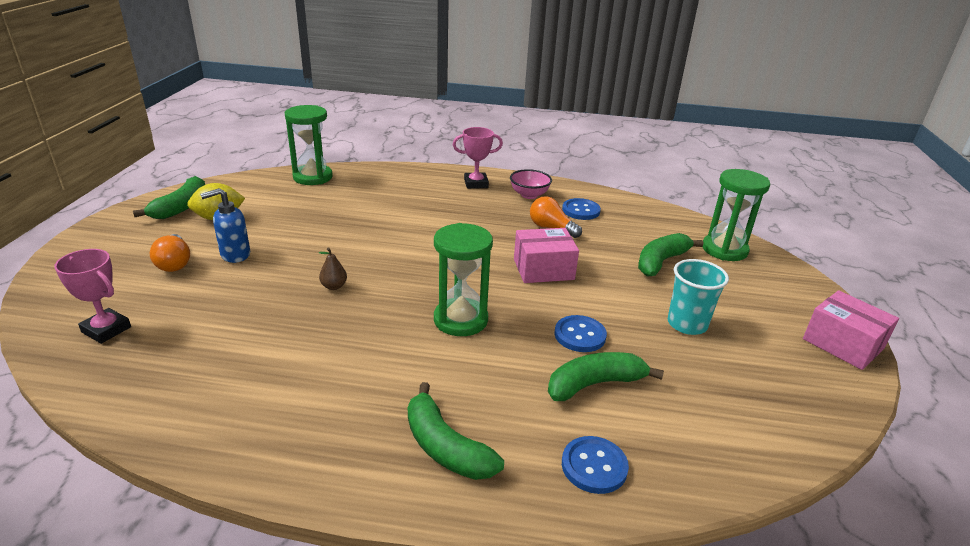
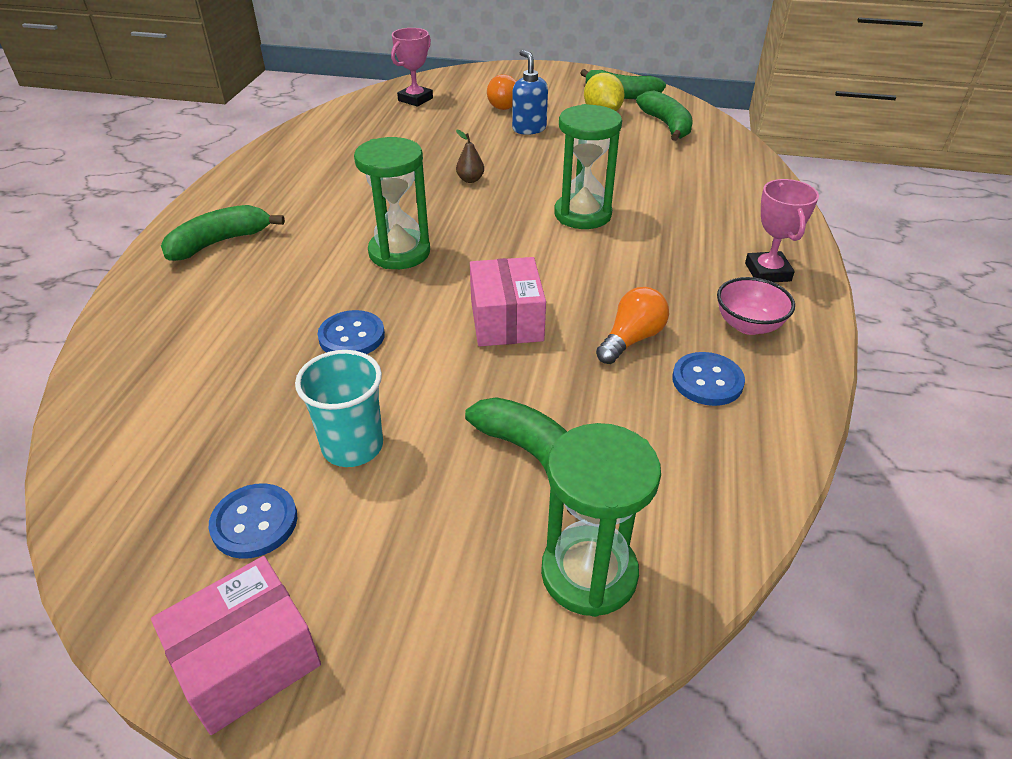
camera: 95 degrees right, 10 degrees up
green hourglass [285,105,333,185] -> green hourglass moved to [554,104,622,229]
green banana [548,352,664,401] -> green banana moved to [636,91,693,141]
blue button [562,436,629,494] -> blue button moved to [209,483,297,559]

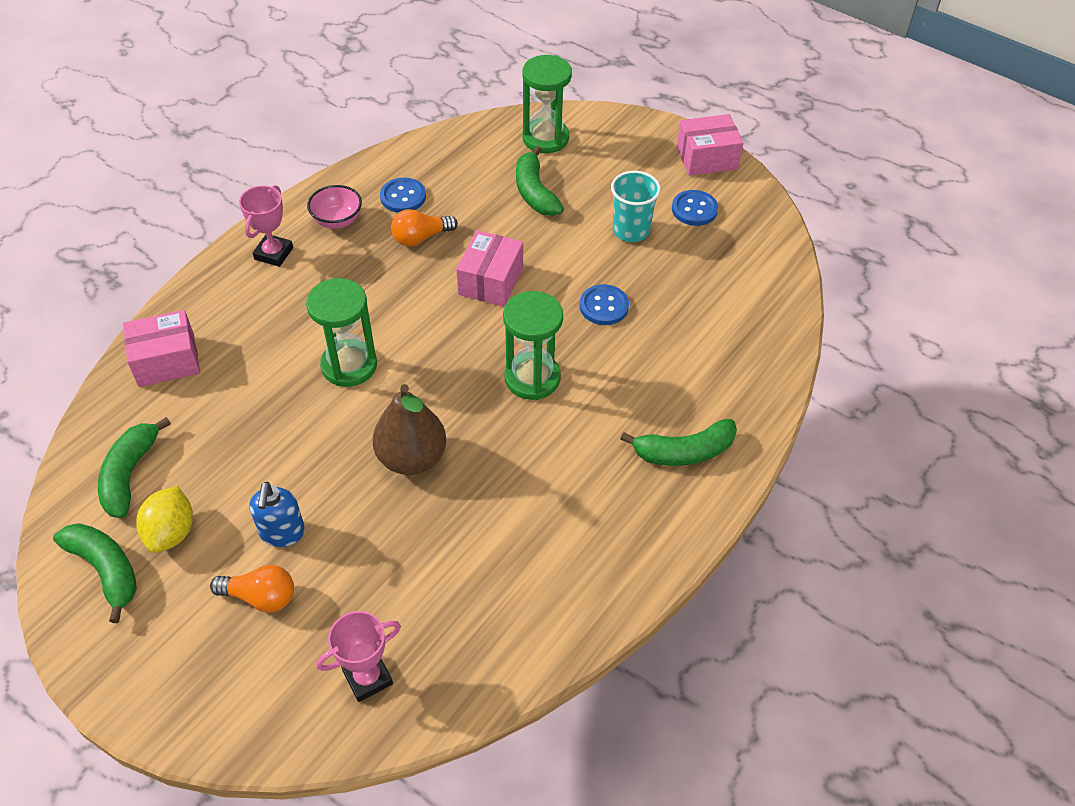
camera: 155 degrees left, 10 degrees up
brown pear [456,129,484,183] -> brown pear [373,384,446,475], size x2.31
none -> pink box [123,310,200,387]

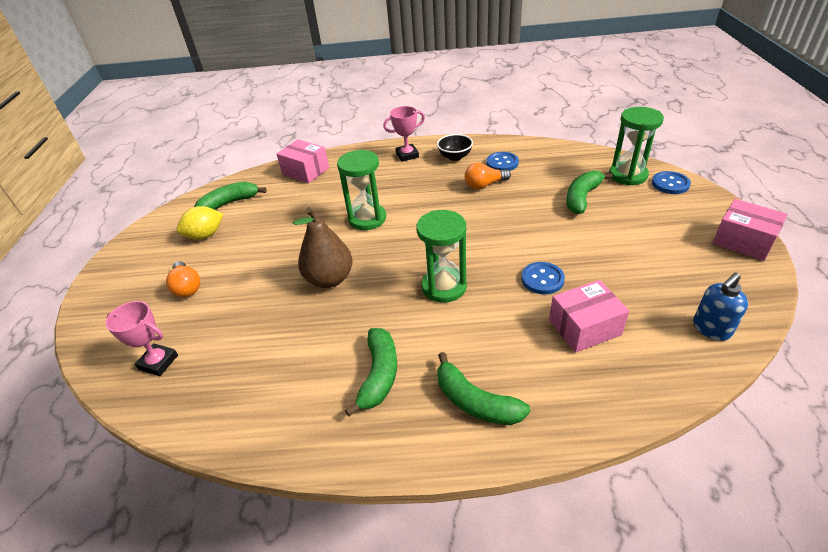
camera: 55 degrees right, 10 degrees down
green banana [53,523,137,623] -> green banana moved to [345,328,397,417]
blue soap dispenser [249,482,305,547] -> blue soap dispenser moved to [693,272,748,341]
pink bowl [307,185,362,229] -> black bowl [437,134,473,161]
orange light bulb [391,209,458,247] -> orange light bulb turned 45 degrees counterclockwise [465,163,511,189]
pink box [456,230,523,307] -> pink box moved to [549,280,629,353]
turquoise cup [611,171,661,242] -> none
blue button [672,190,718,226] -> blue button moved to [652,171,691,194]

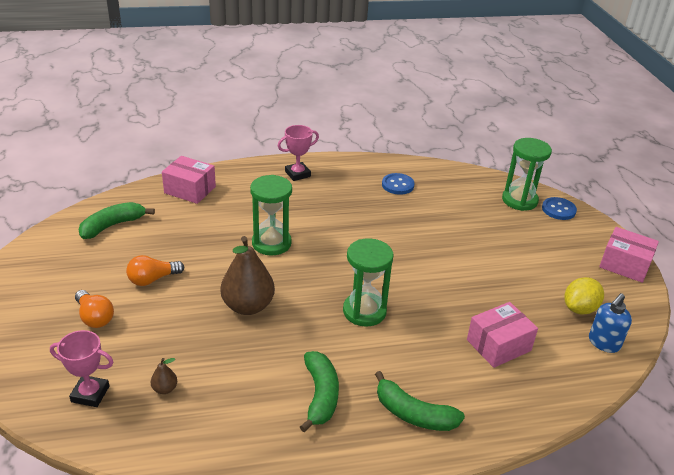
camera: 15 degrees left, 5 degrees down
yellow lemon [177,206,223,240] -> yellow lemon moved to [564,277,604,315]
black bowl [437,134,473,161] -> none
orange light bulb [465,163,511,189] -> orange light bulb moved to [126,255,184,286]
blue button [521,262,565,294] -> none
green banana [566,170,612,214] -> none
none -> brown pear [151,358,177,394]

